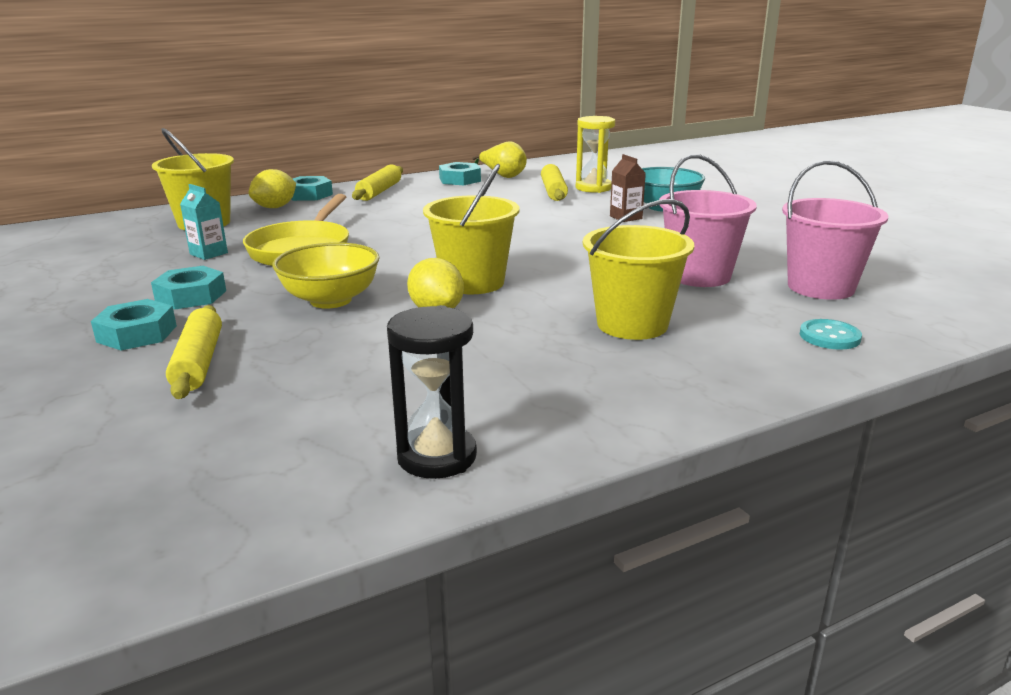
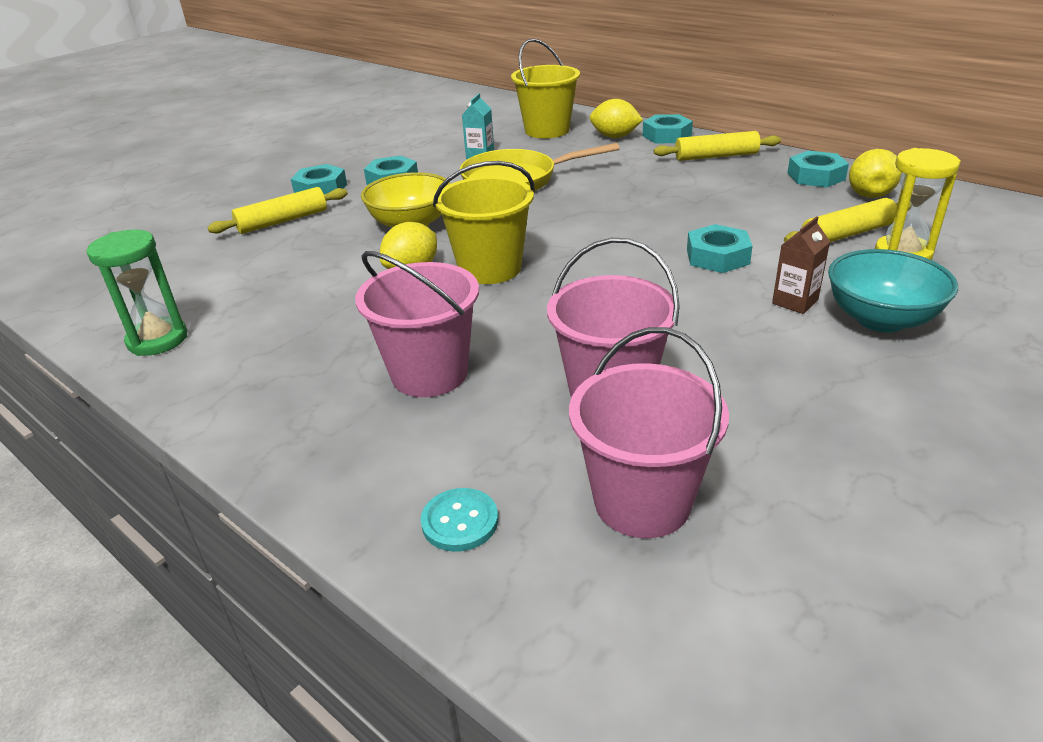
camera: 70 degrees right, 10 degrees up
black hourglass [387,305,477,479] -> green hourglass [87,229,188,356]
yellow bucket [583,199,694,340] -> pink bucket [355,251,479,397]
none -> turquoise nut [687,224,753,273]

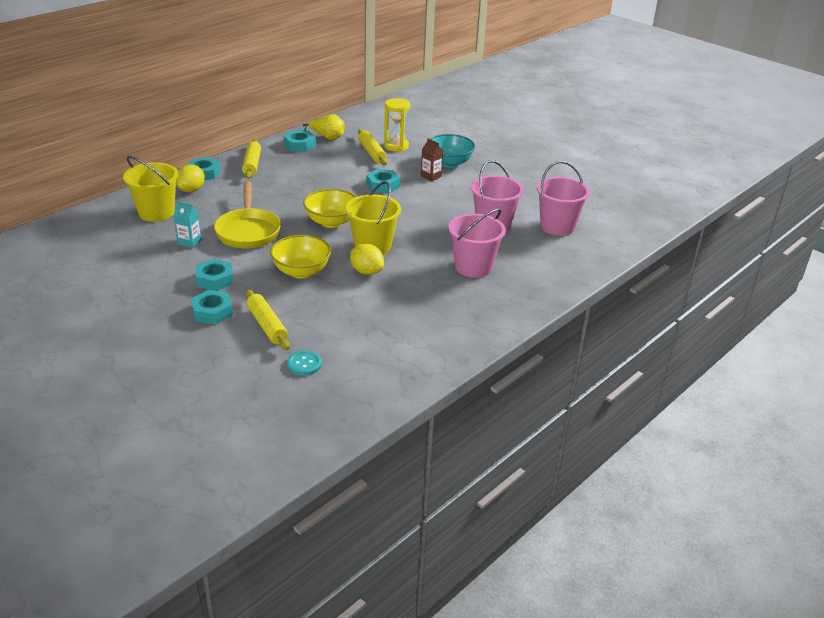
camera: 90 degrees left, 0 degrees up
green hourglass [87,229,188,356] -> none
turquoise button [421,488,498,552] -> turquoise button moved to [287,350,322,376]
none -> yellow bowl [303,189,356,228]

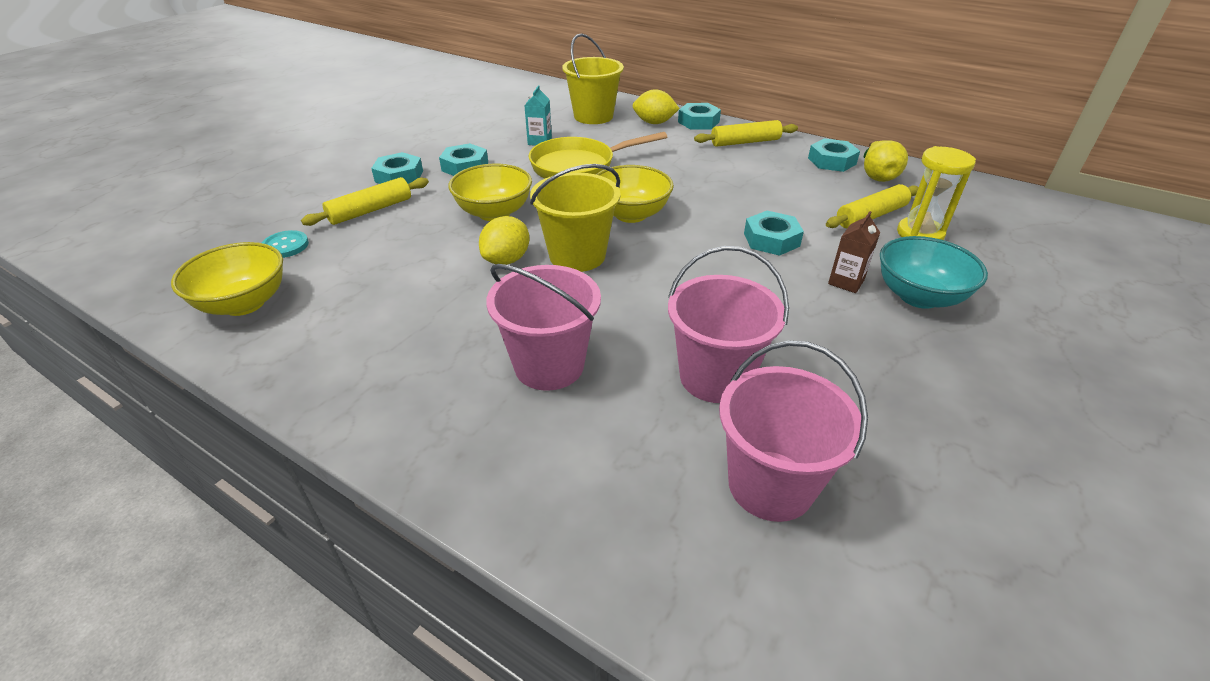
camera: 80 degrees right, 5 degrees up
none -> yellow bowl [171,242,283,316]

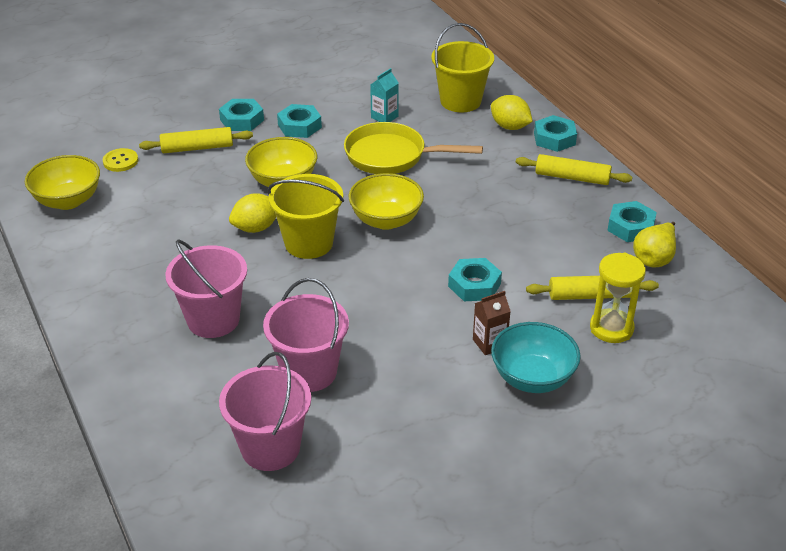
camera: 30 degrees right, 0 degrees up
turquoise button [262,230,309,258] -> yellow button [103,148,138,172]

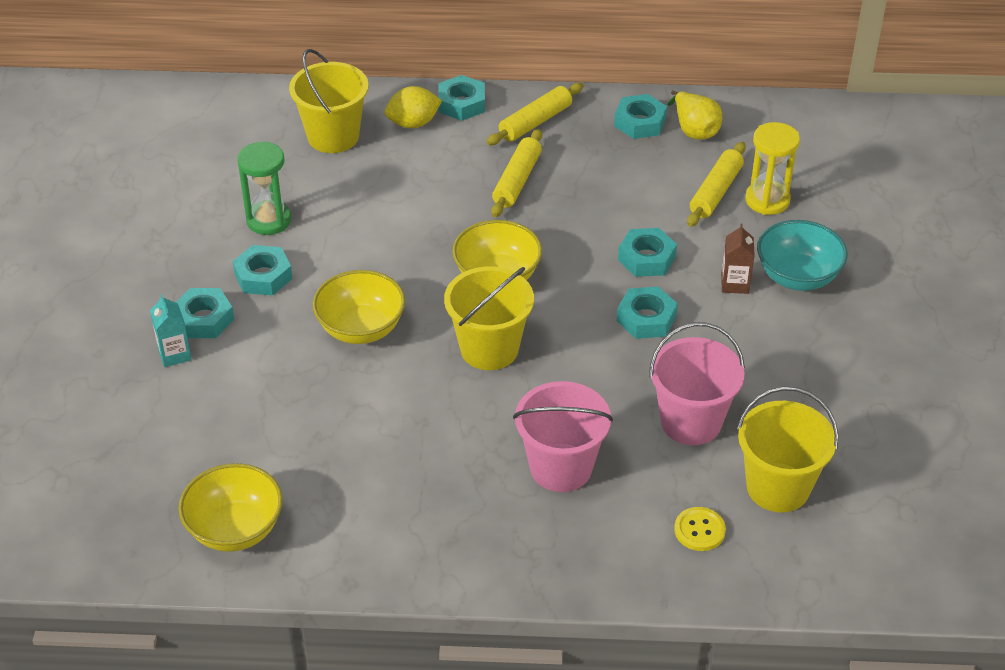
camera: 60 degrees left, 5 degrees up
yellow button [103,148,138,172] -> yellow button moved to [674,507,726,551]
yellow rolling pin [139,127,253,153] -> yellow rolling pin moved to [491,129,542,217]
pink bucket [219,352,311,471] -> yellow bucket [737,386,839,512]
yellow lemon [229,193,276,233] -> none
yellow pan [344,122,483,174] -> none
turquoise carton [370,68,399,122] -> turquoise carton moved to [150,294,192,367]
none -> green hourglass [237,141,291,235]
none -> turquoise nut [617,287,678,339]

